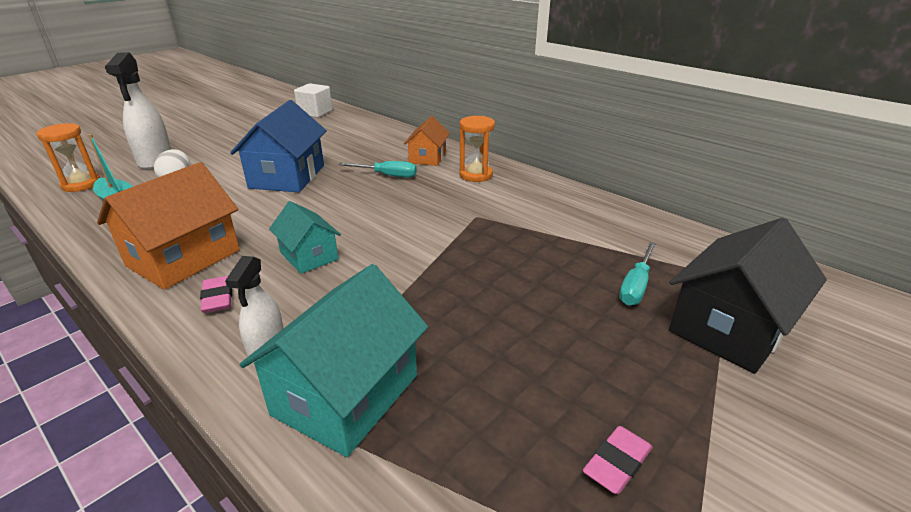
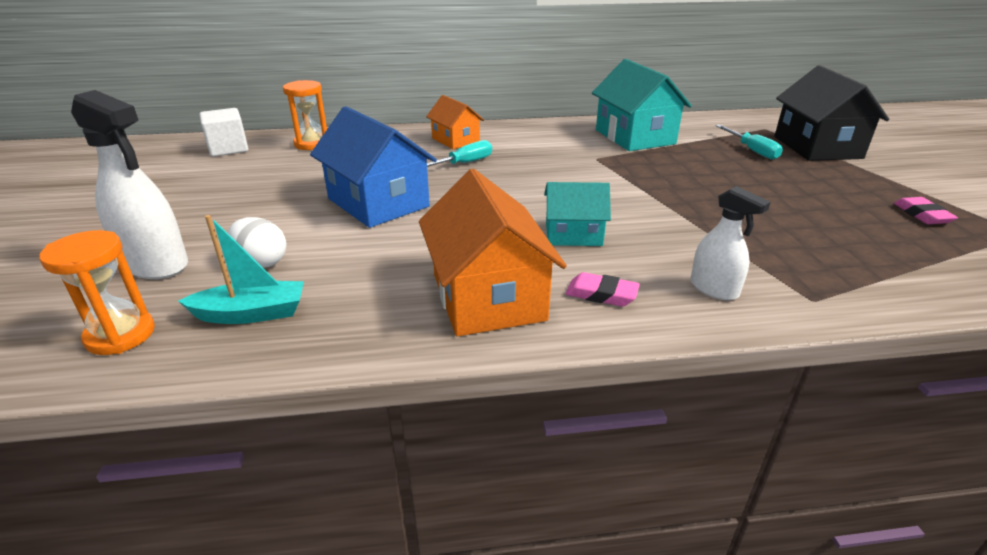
camera: 50 degrees left, 0 degrees up
turquoise house [240,264,428,457] -> turquoise house moved to [592,59,692,151]
orange hourglass [459,116,495,182] -> orange hourglass moved to [283,80,327,150]

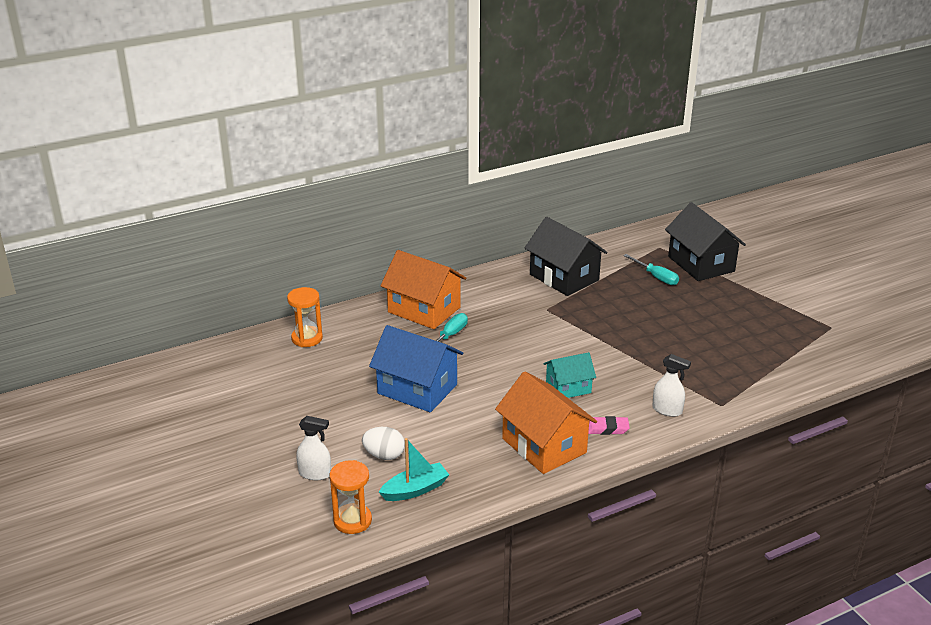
camera: 20 degrees left, 0 degrees up
white spray bottle [71,90,188,279] -> white spray bottle [296,416,331,480], size x0.60
white cube [200,108,248,157] -> none
orange house [426,95,484,149] -> orange house [381,250,466,329], size x1.70
turquoise house [592,59,692,151] -> black house [525,217,608,296]
pink eraser [894,197,958,224] -> none

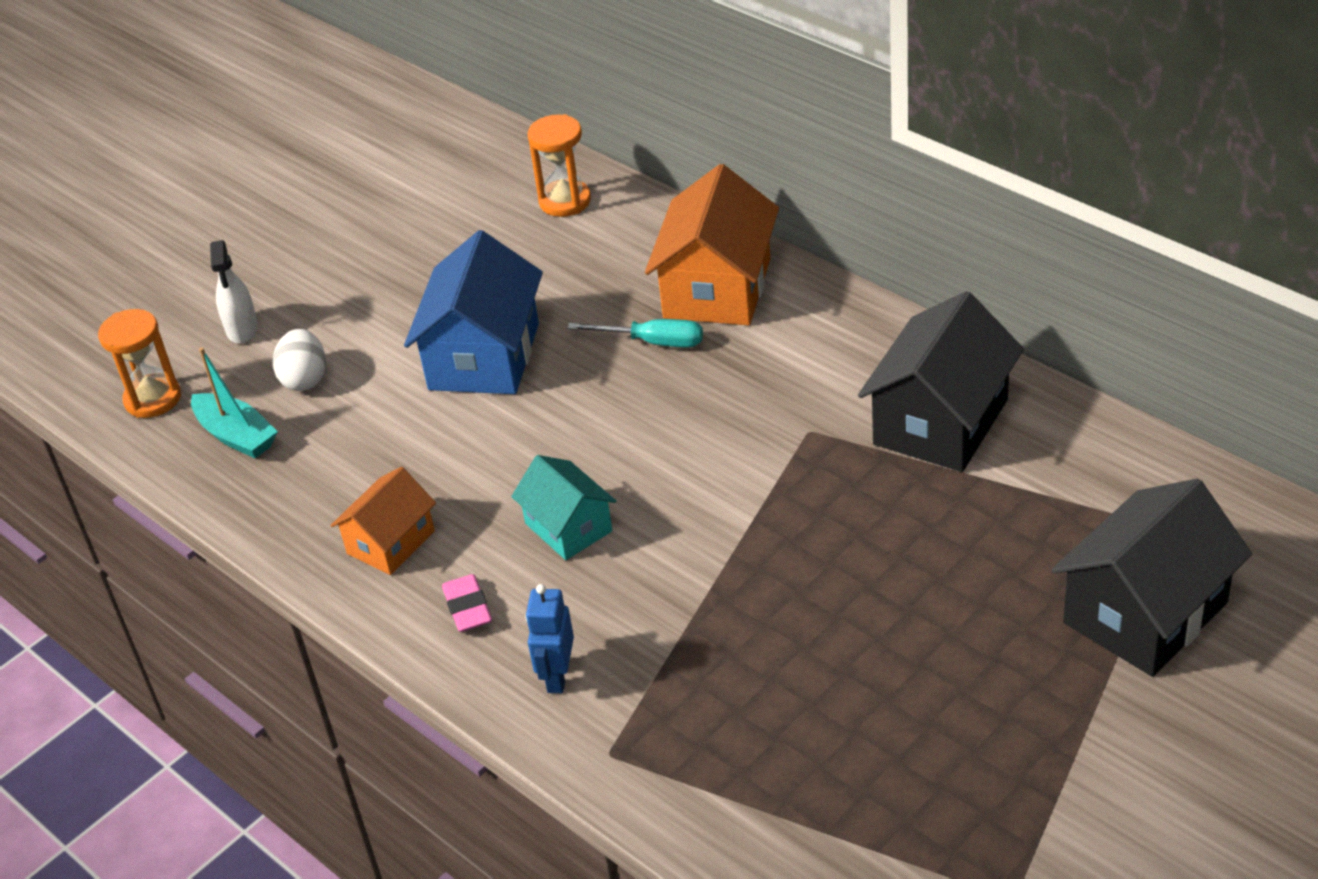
camera: 75 degrees right, 10 degrees up
orange house [495,371,597,474] -> orange house [330,467,436,575], size x0.59
turquoise screwdriver [623,254,679,285] -> none
white spray bottle [652,354,691,417] -> blue robot [526,584,574,693]

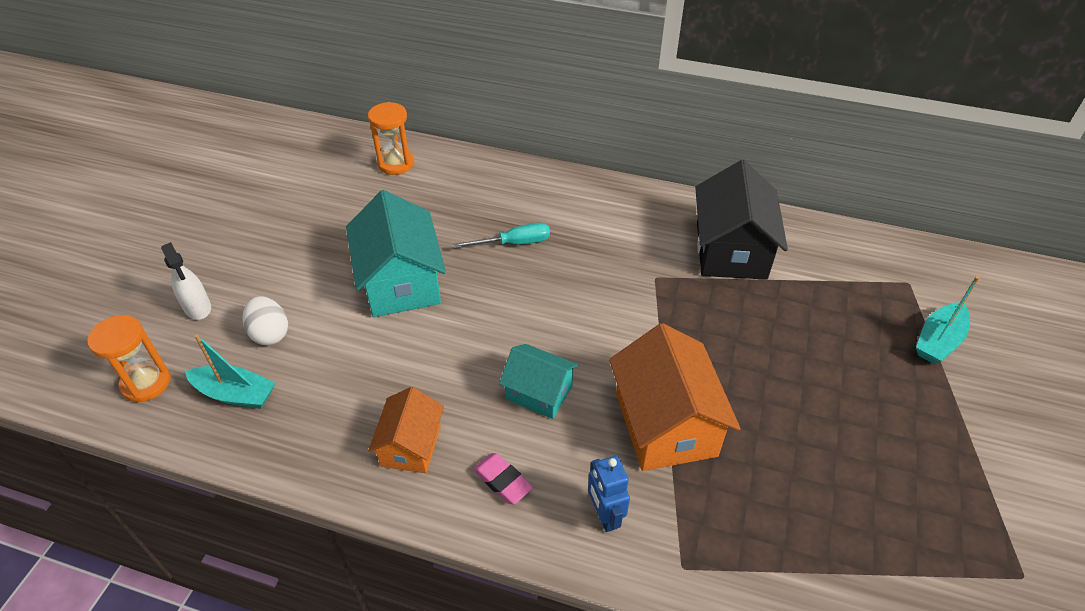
camera: 30 degrees left, 5 degrees up
blue house [404,230,543,394] -> turquoise house [346,190,446,317]
orange house [645,164,779,326] -> orange house moved to [609,323,741,471]
black house [1051,479,1252,677] -> turquoise boat [916,276,980,364]

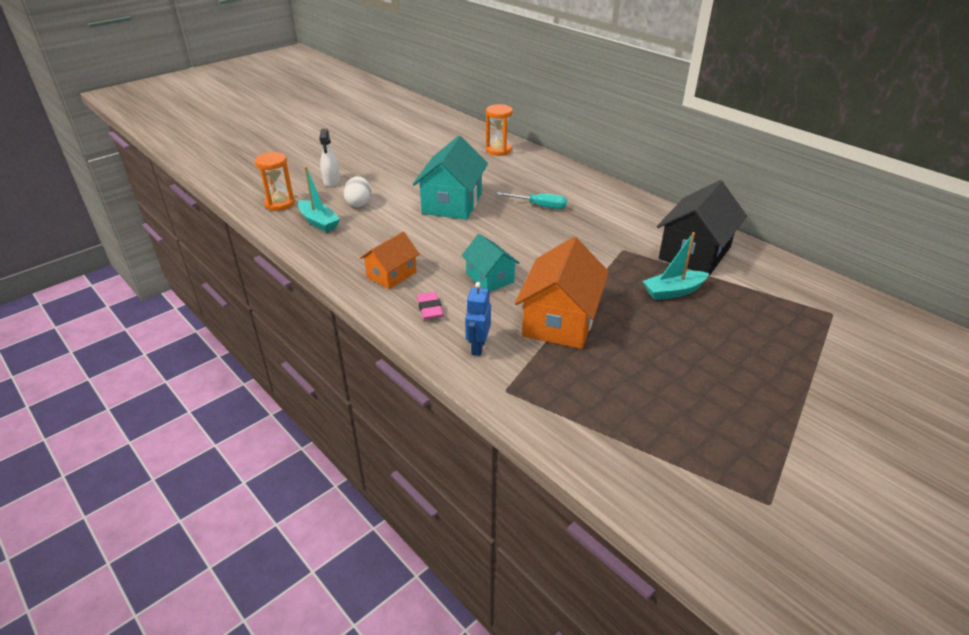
camera: 30 degrees right, 10 degrees down
turquoise boat [916,276,980,364] -> turquoise boat moved to [643,232,709,300]

